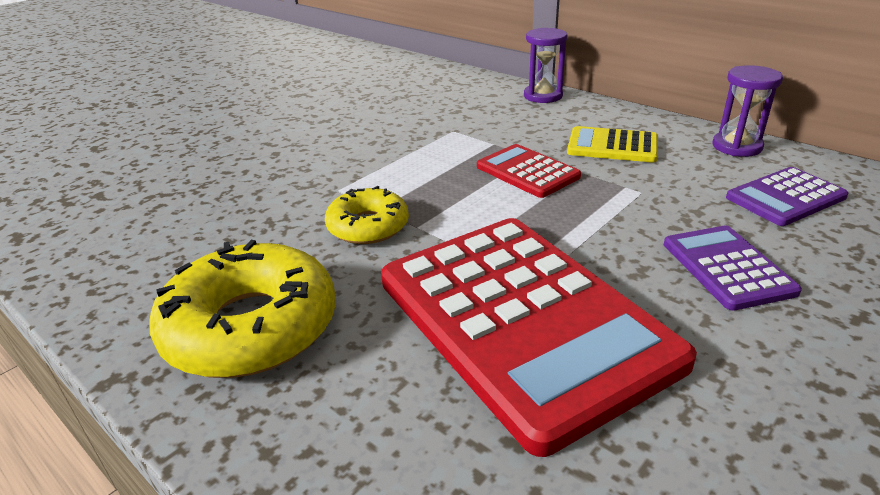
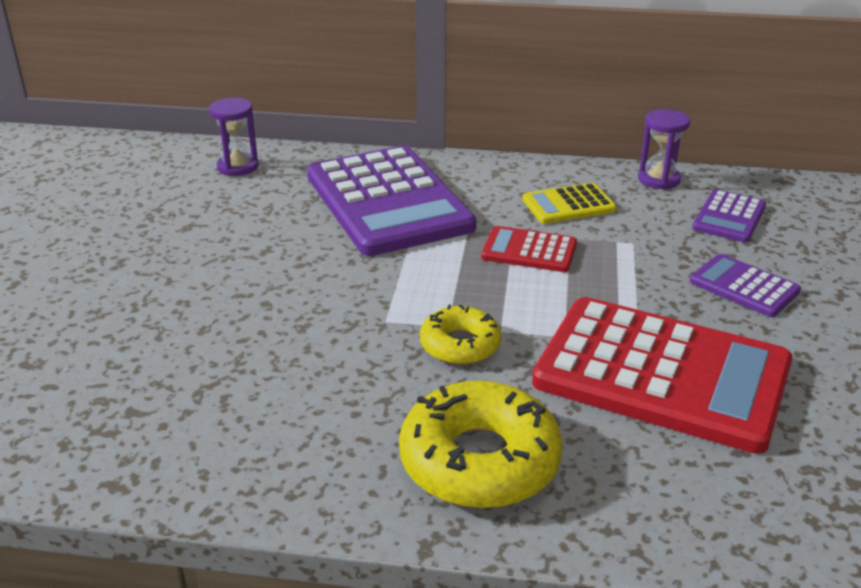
camera: 35 degrees left, 0 degrees up
purple hourglass [524,28,567,103] -> purple hourglass moved to [209,98,259,176]
none -> purple calculator [307,146,476,256]

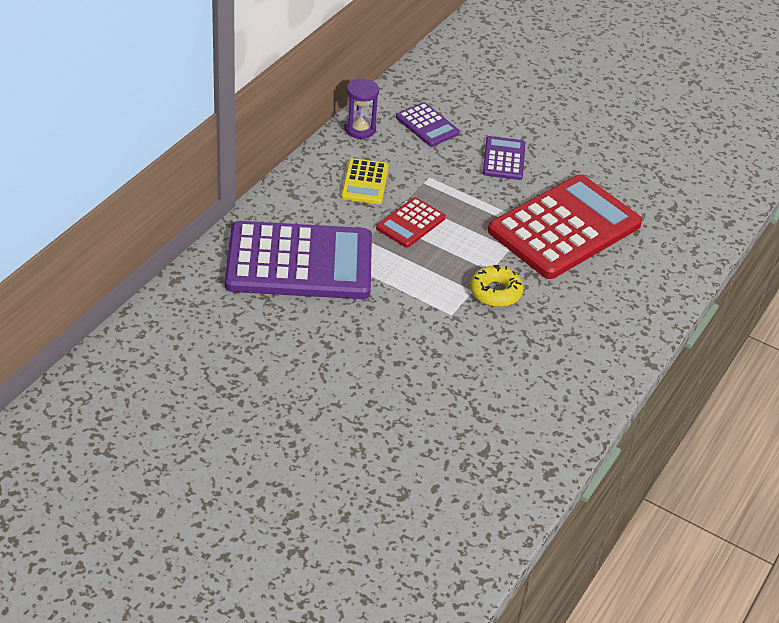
camera: 70 degrees left, 10 degrees up
purple hourglass [209,98,259,176] -> none
yellow donut [399,381,562,508] -> none
purple calculator [690,254,801,317] -> purple calculator turned 120 degrees clockwise [483,136,525,180]

